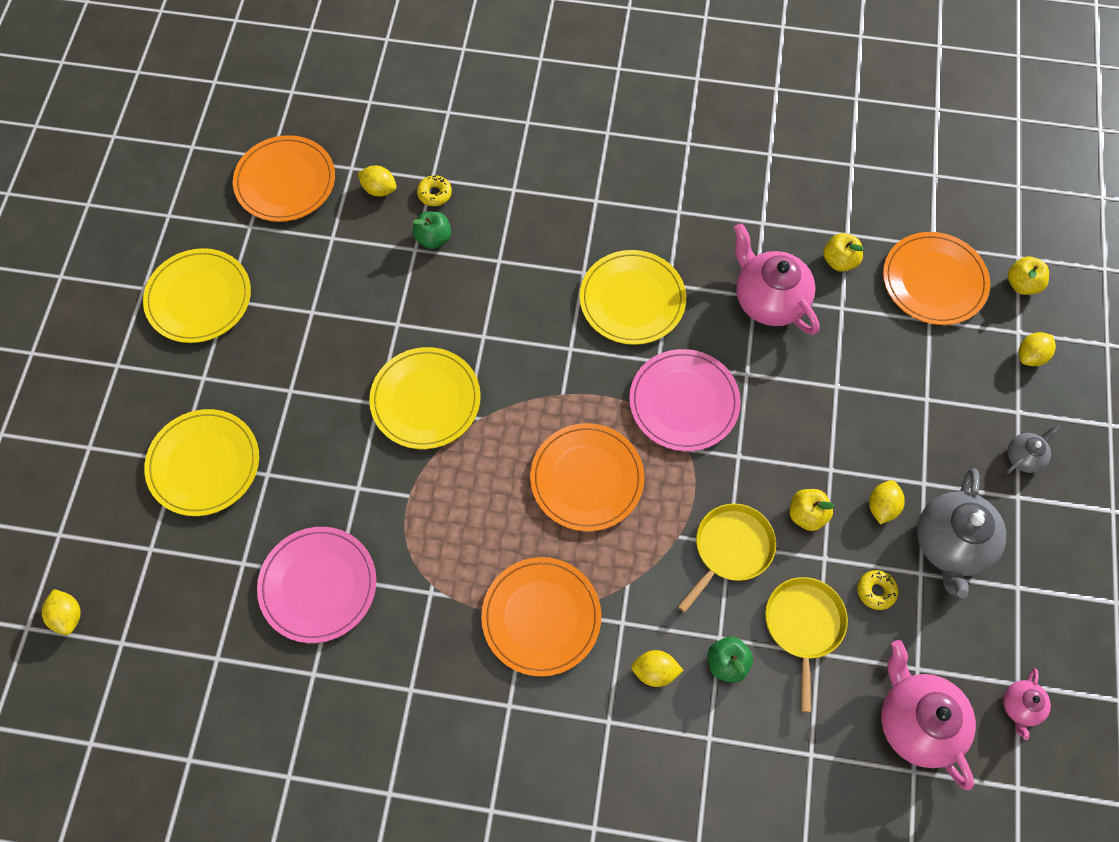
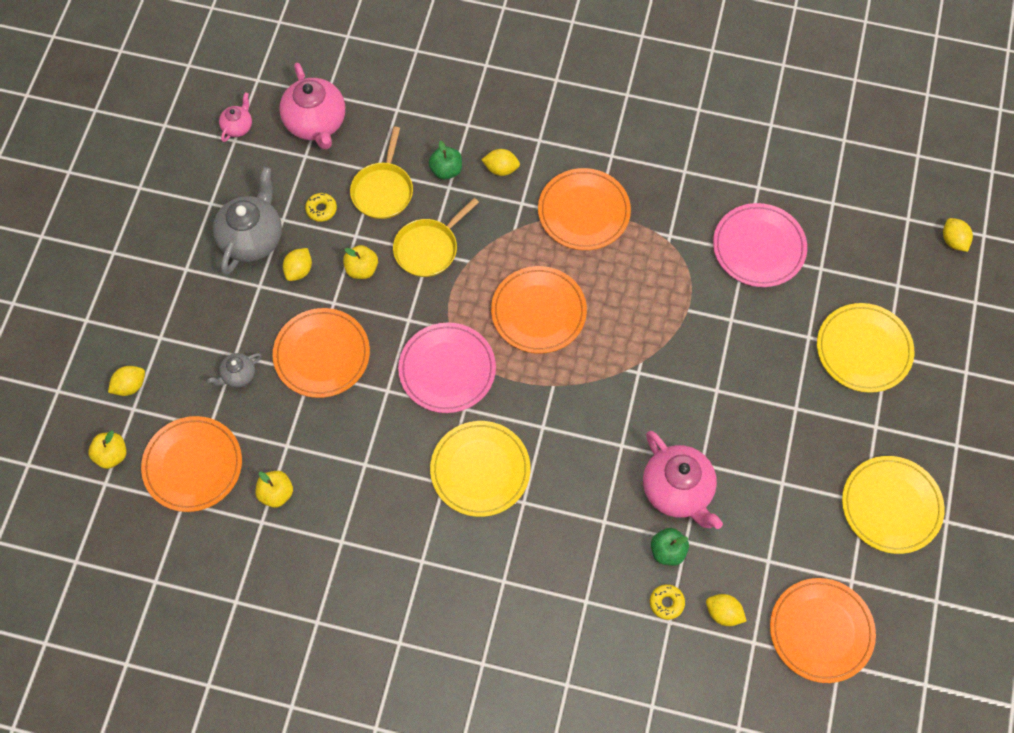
camera: 175 degrees left, 0 degrees up
yellow plate [369,347,481,449] -> none
pink teapot [734,223,819,335] -> pink teapot moved to [643,431,723,529]
grey teapot [1007,425,1061,473] -> grey teapot moved to [207,353,262,387]
none -> orange plate [273,308,370,398]

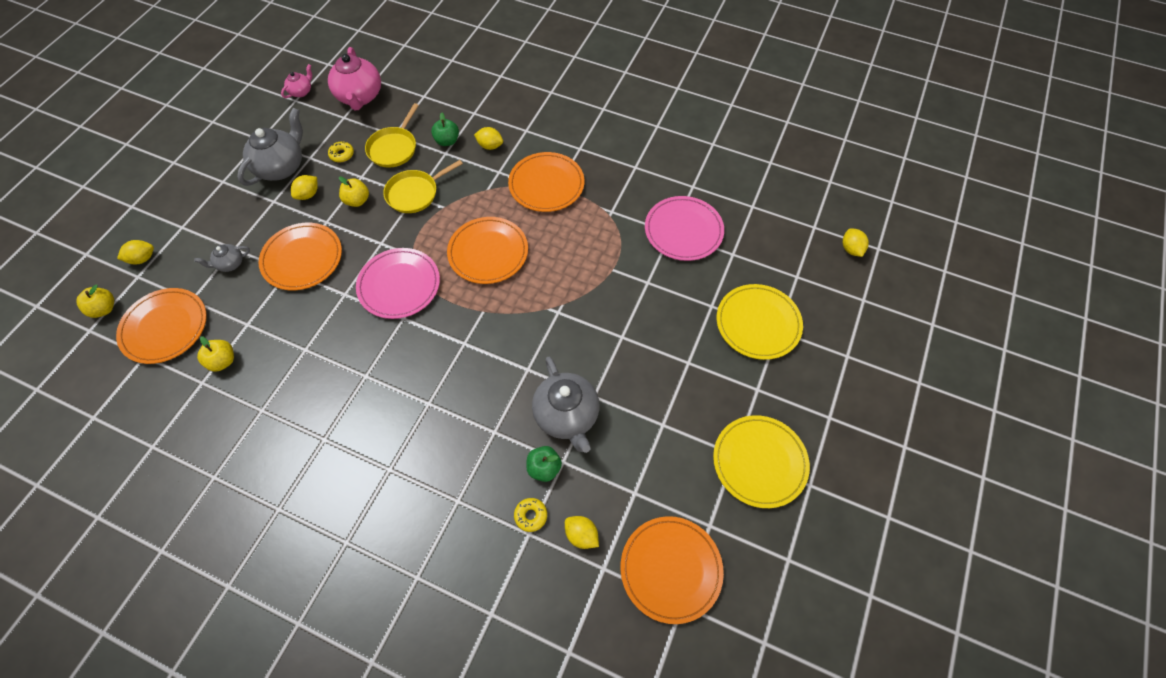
camera: 10 degrees right, 5 degrees down
yellow plate [430,421,531,517] -> none
pink teapot [643,431,723,529] -> grey teapot [532,357,600,453]

